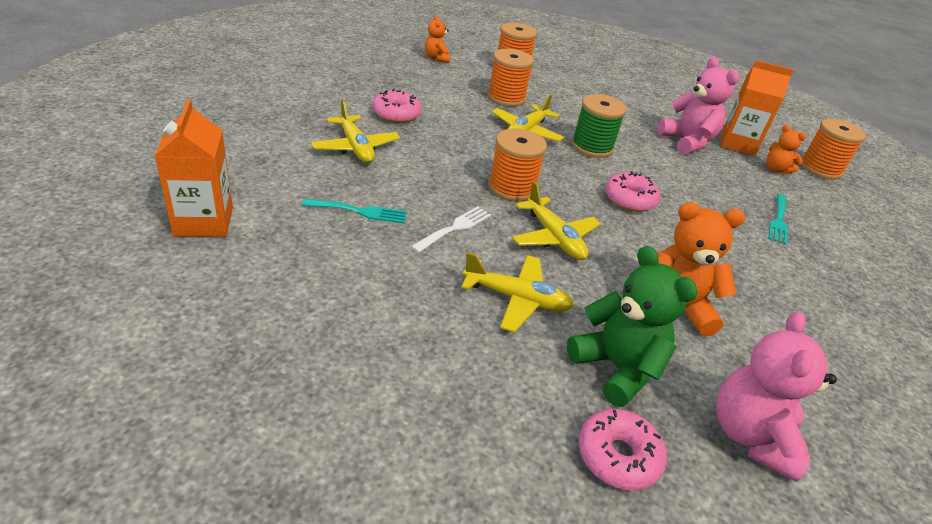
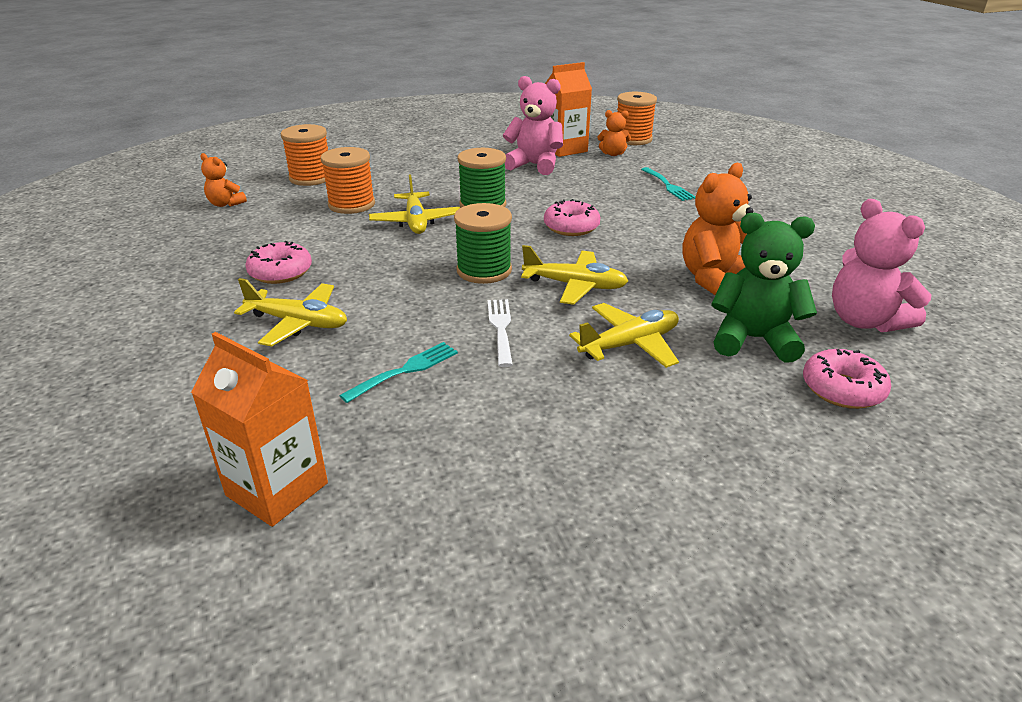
camera: 40 degrees left, 5 degrees down
orange spool [488,128,547,202] -> green spool [454,203,512,284]

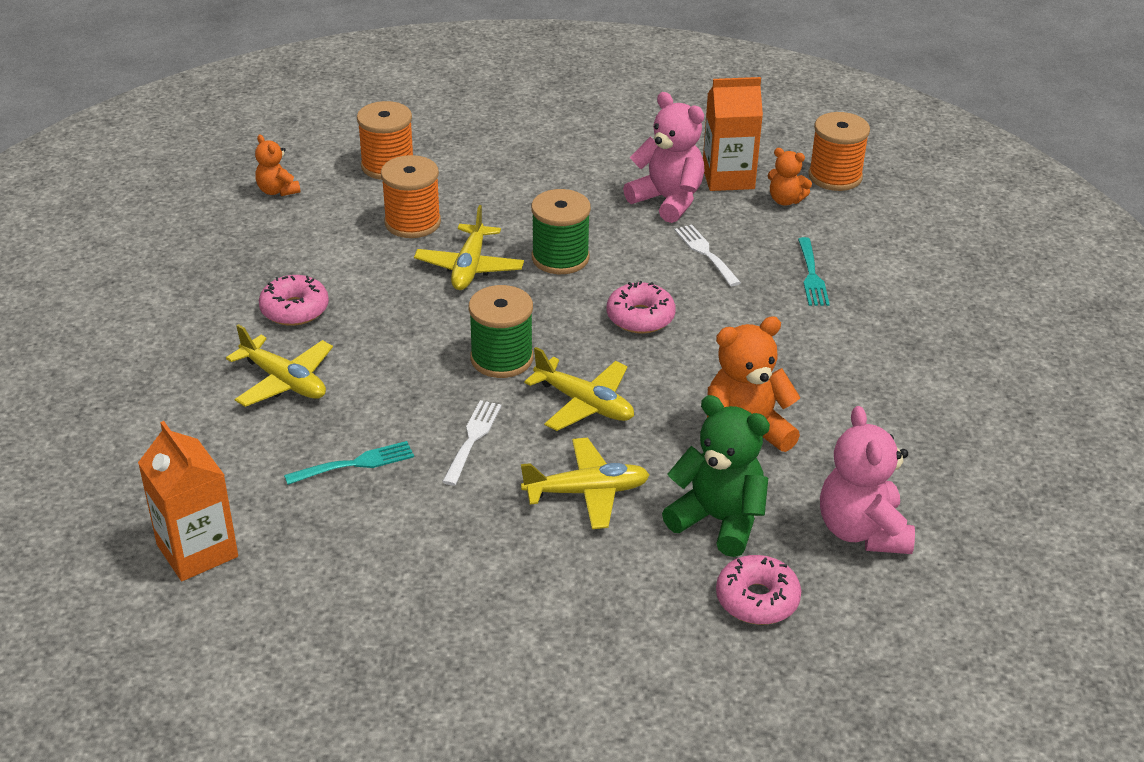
camera: 20 degrees right, 5 degrees up
none -> white fork [675,224,741,286]

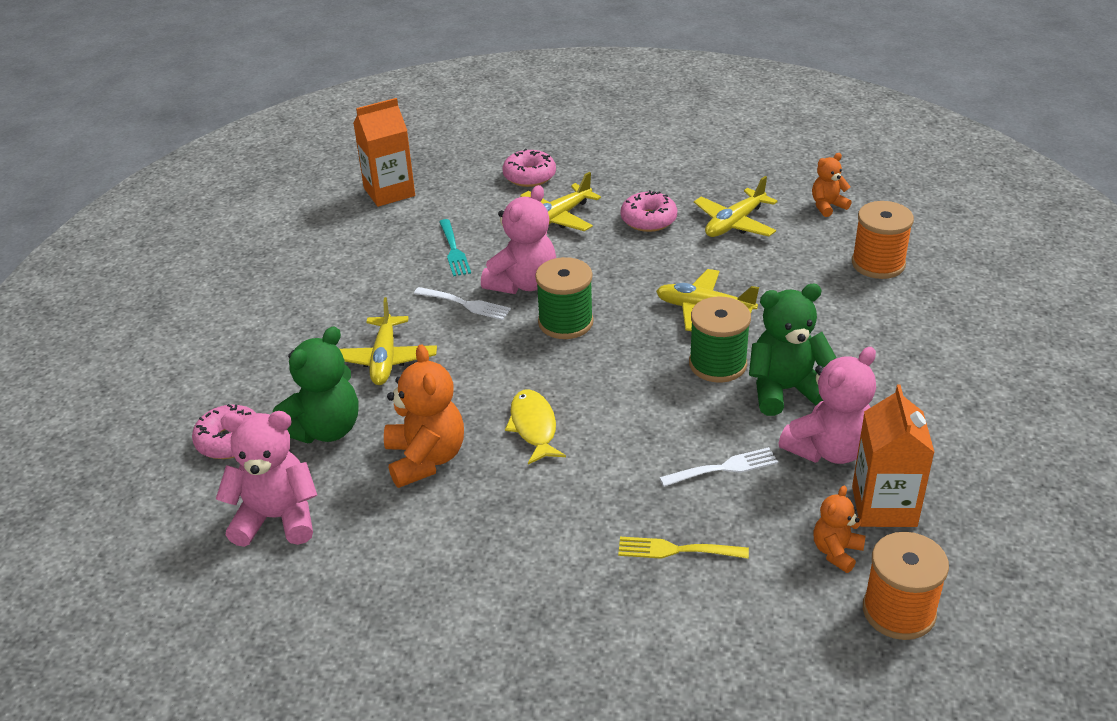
camera: 100 degrees right, 0 degrees up
orange spool [381,155,441,238] -> none
yellow plane [524,347,634,431] -> yellow plane moved to [694,176,778,237]
pink donut [607,281,676,334] -> pink donut moved to [503,148,556,187]
turquoise fork [798,237,830,306] -> yellow fork [618,537,749,559]
none -> pink teddy bear [481,185,556,294]
none -> yellow fish [505,390,566,464]
none -> green teddy bear [749,284,837,416]

